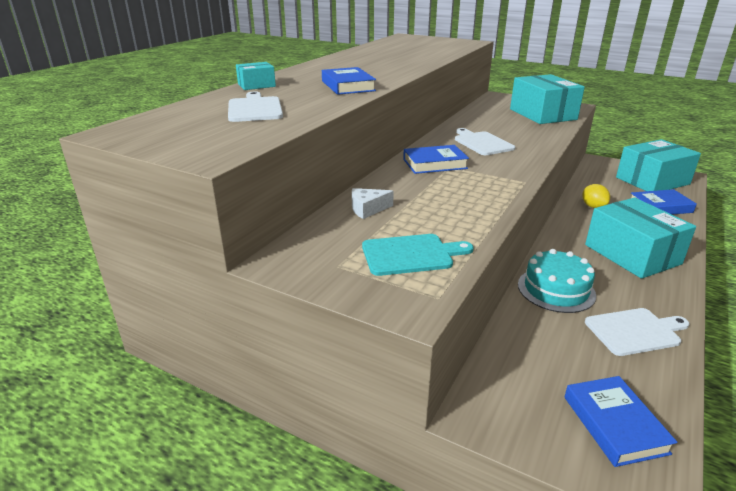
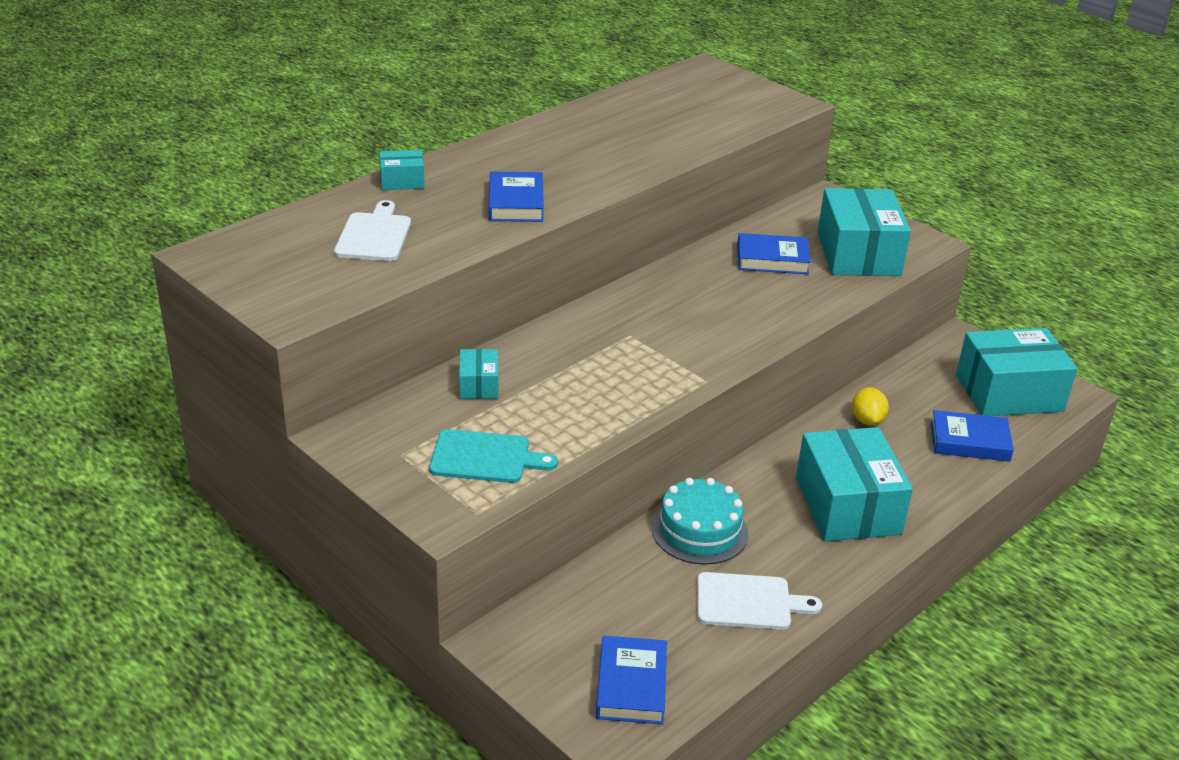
camera: 15 degrees right, 5 degrees up
white cheese [352,188,394,219] -> turquoise box [459,349,498,399]
blue book [403,145,469,174] -> blue book moved to [737,233,811,274]
white cutting board [455,128,515,155] -> none

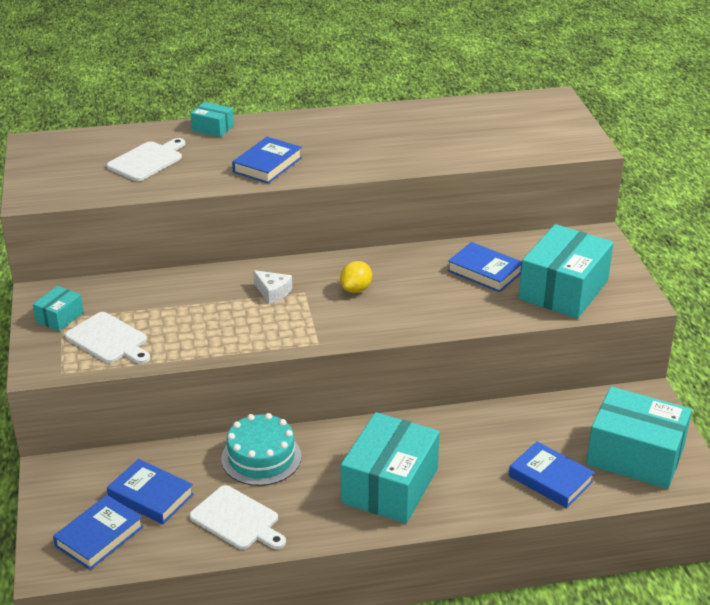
camera: 35 degrees right, 0 degrees up
turquoise cutting board [429,429,558,483] -> white cutting board [65,312,150,364]
turquoise box [459,349,498,399] -> turquoise box moved to [33,286,84,331]
yellow lemon [852,387,889,426] -> yellow lemon moved to [340,261,372,293]
none -> blue book [107,459,194,524]
none -> white cheese [253,270,292,304]

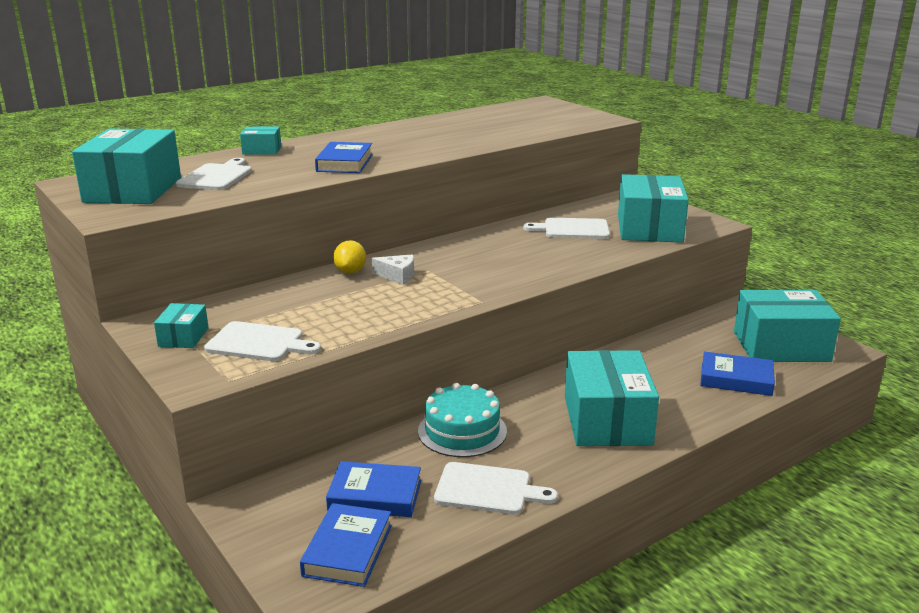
camera: 25 degrees left, 10 degrees down
yellow lemon [340,261,372,293] -> yellow lemon moved to [333,240,366,274]
blue book [447,242,522,292] -> white cutting board [523,218,610,239]
none -> turquoise box [72,129,181,204]

